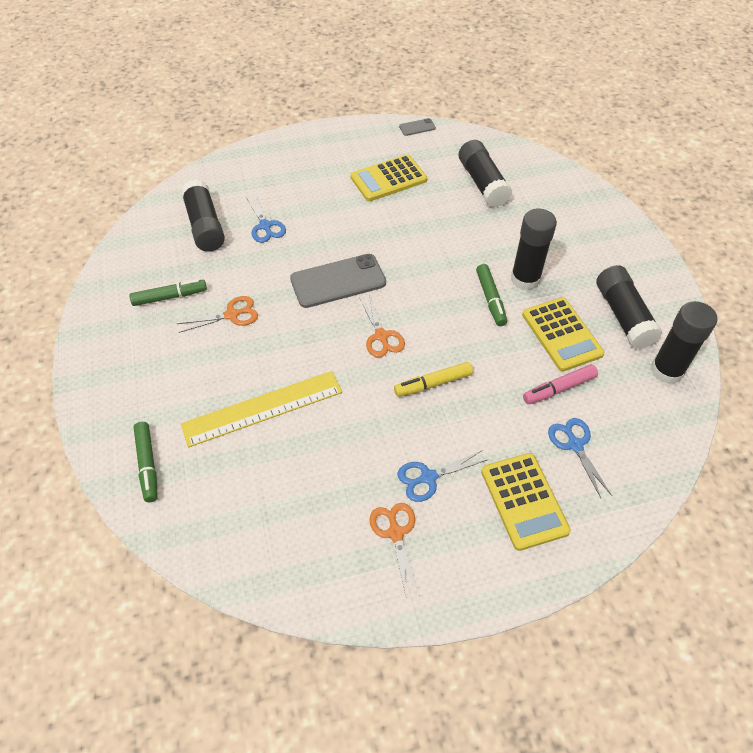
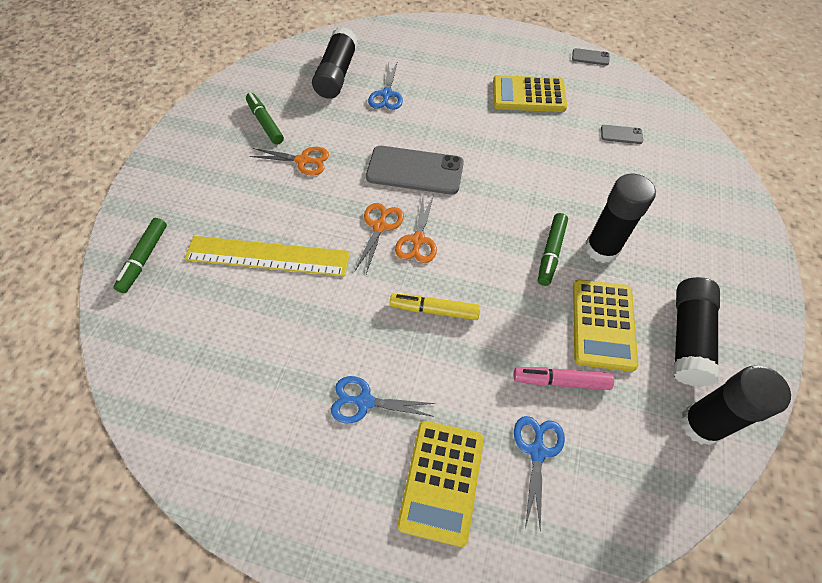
camera: 30 degrees right, 5 degrees up
green marker [130,279,207,306] -> green marker turned 135 degrees counterclockwise [246,93,284,145]
orange scissors [369,503,419,595] -> orange scissors moved to [355,203,404,274]
black glue stick [459,140,512,207] -> grey phone [601,125,643,144]

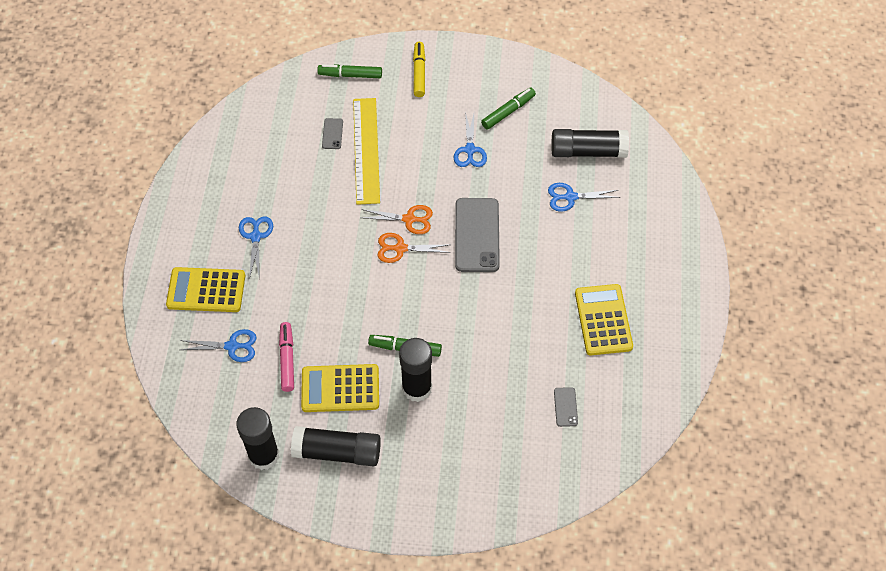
camera: 80 degrees right, 0 degrees up
orange scissors [250,147,329,176] -> blue scissors [454,112,487,167]
yellow marker [390,294,480,320] -> yellow marker moved to [413,42,426,97]
grey phone [572,48,610,65] -> grey phone moved to [322,118,343,149]

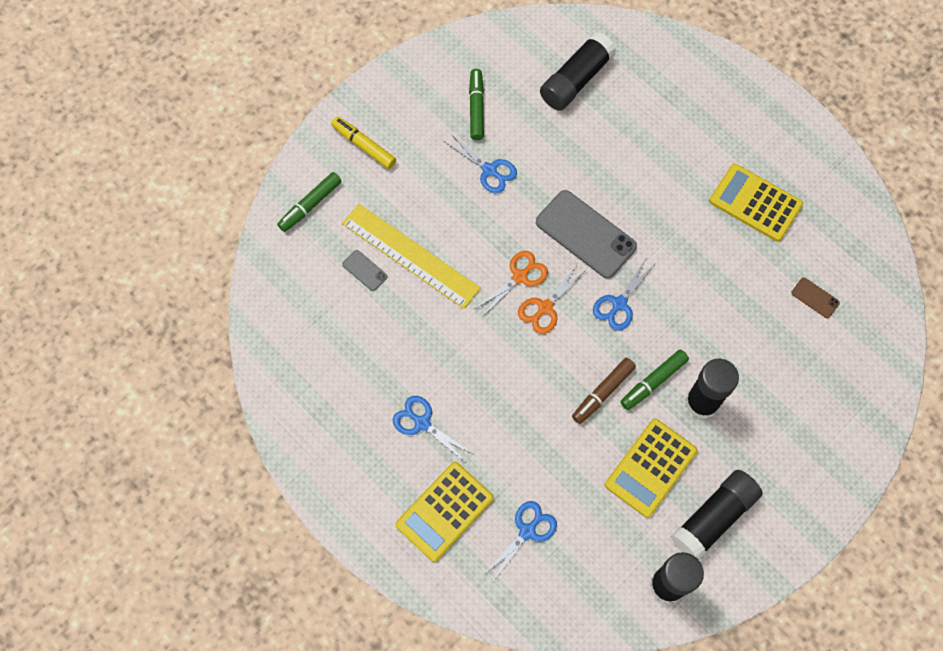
camera: 50 degrees left, 10 degrees up
pink marker [279,322,294,392] -> none
blue scissors [548,183,620,212] -> blue scissors moved to [593,259,656,331]
grey phone [554,387,578,427] -> brown phone [791,277,840,318]
none -> brown marker [572,358,636,424]

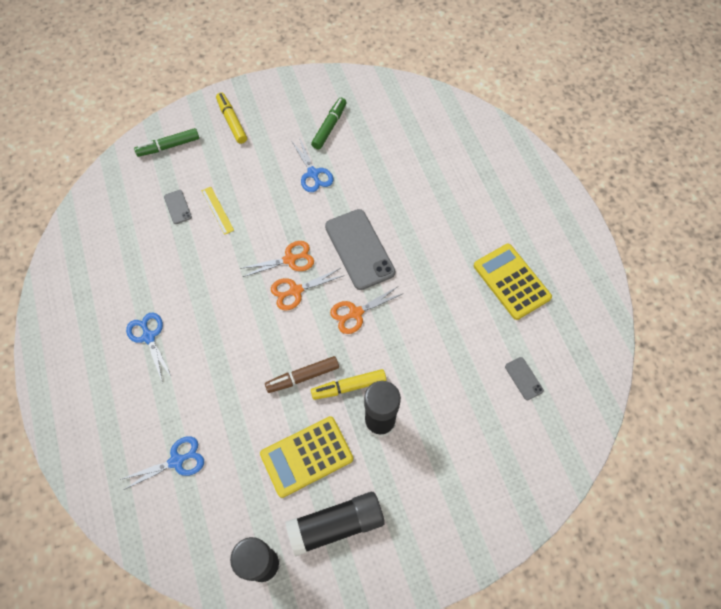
camera: 25 degrees right, 5 degrees down
yellow ruler [342,204,481,309] -> yellow ruler [202,187,234,235], size x0.45
yellow calculator [395,462,494,562] -> none
black glue stick [540,32,616,111] -> none
blue scissors [593,259,656,331] -> orange scissors [330,287,402,334]
green marker [621,349,689,410] -> yellow marker [311,369,386,400]
brown phone [791,277,840,318] -> grey phone [505,357,544,400]

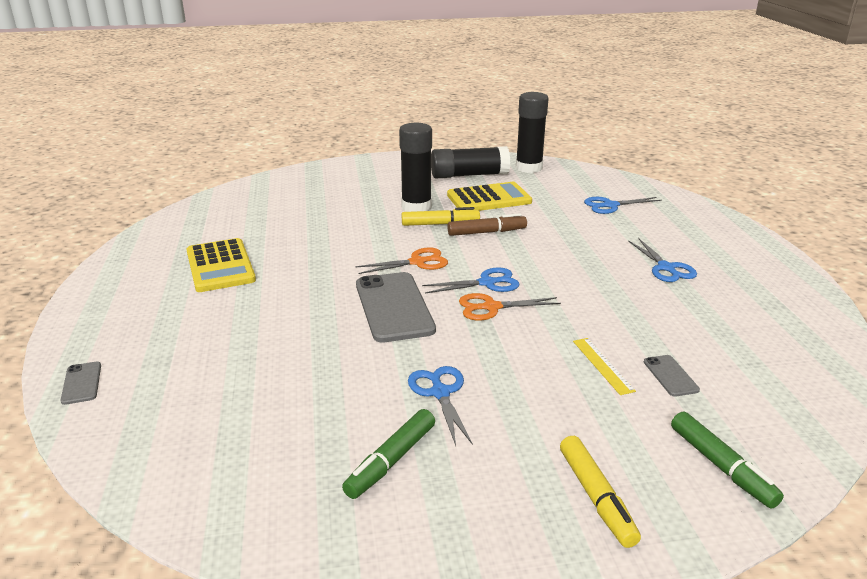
camera: 170 degrees left, 35 degrees down
green marker [134,128,199,157] -> green marker turned 75 degrees clockwise [671,411,784,509]
orange scissors [271,268,345,310] -> blue scissors [422,267,519,293]
grey phone [505,357,544,400] -> grey phone moved to [60,362,101,405]

